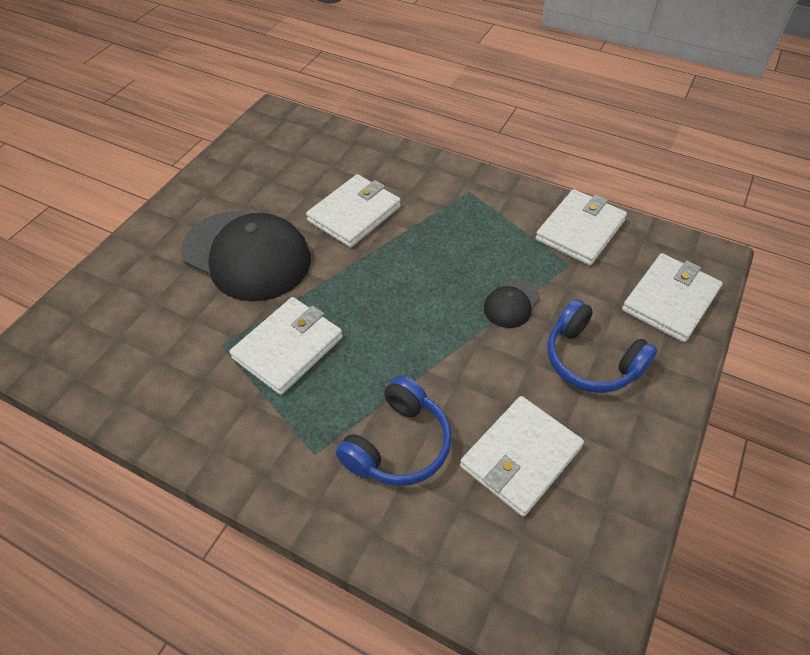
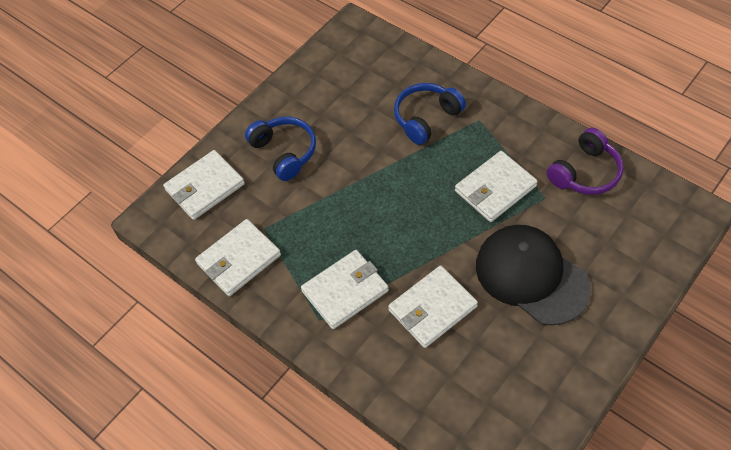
camera: 165 degrees left, 5 degrees up
white wallet [460,396,584,517] -> white wallet moved to [301,250,389,329]
black cap [484,279,540,328] -> none
none -> purple headphones [547,128,624,195]

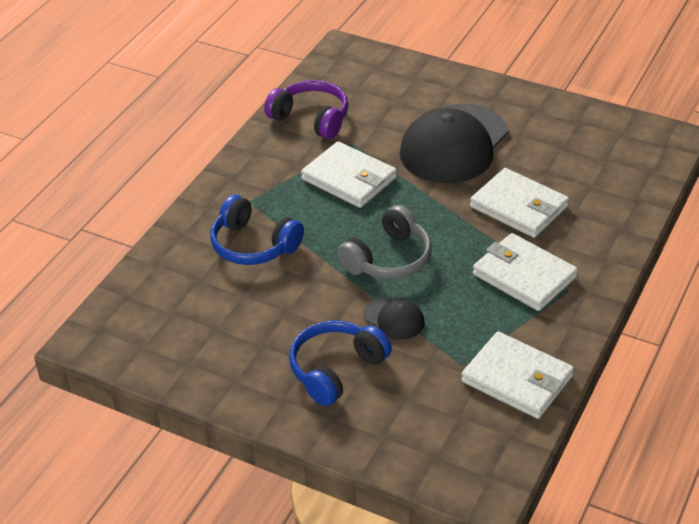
camera: 105 degrees left, 15 degrees down
white wallet [163,150,245,220] -> none
none -> grey headphones [337,205,432,279]
none -> black cap [363,297,425,340]

